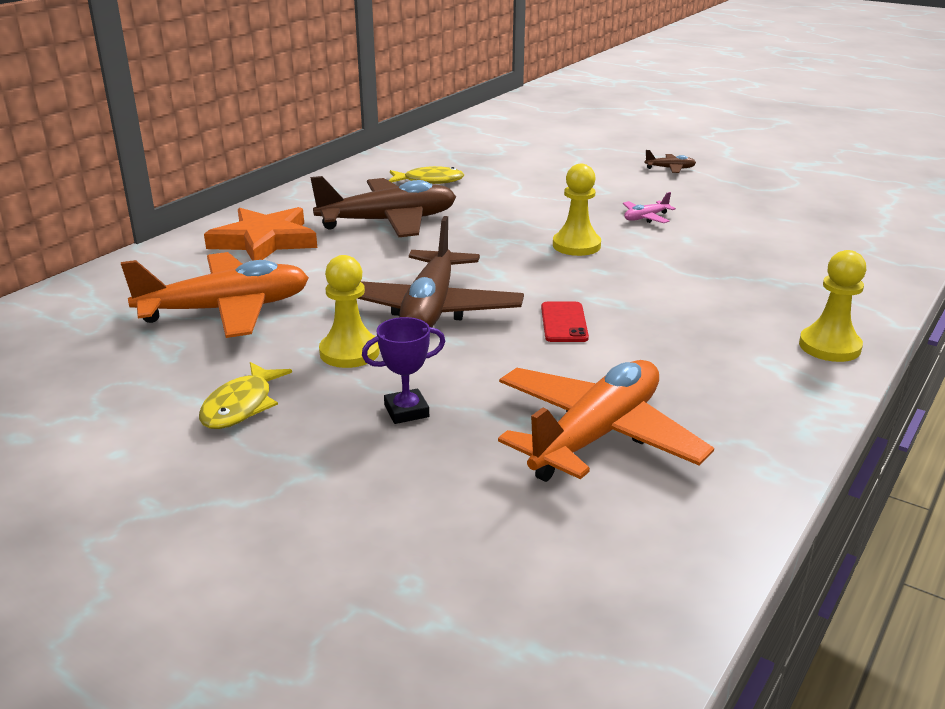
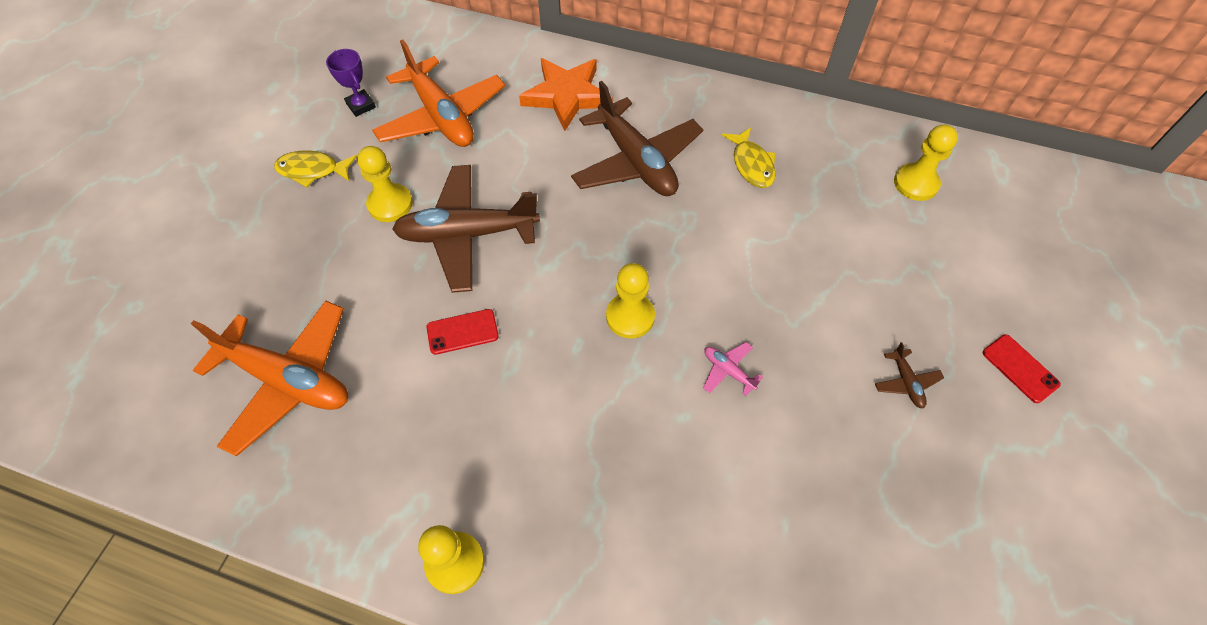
camera: 75 degrees right, 30 degrees up
purple trophy [362,317,445,424] -> purple trophy moved to [326,49,376,117]
none -> yellow pawn [894,124,958,201]
none -> red phone [983,334,1061,403]

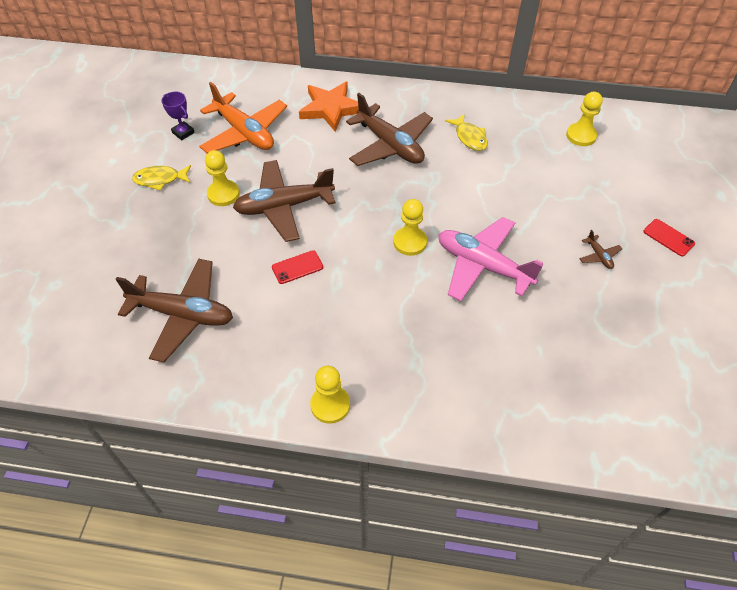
camera: 10 degrees left, 5 degrees down
orange plane [191,301,348,457] -> brown plane [116,258,233,362]
pink plane [703,342,763,396] -> pink plane [438,217,543,301], size x2.47

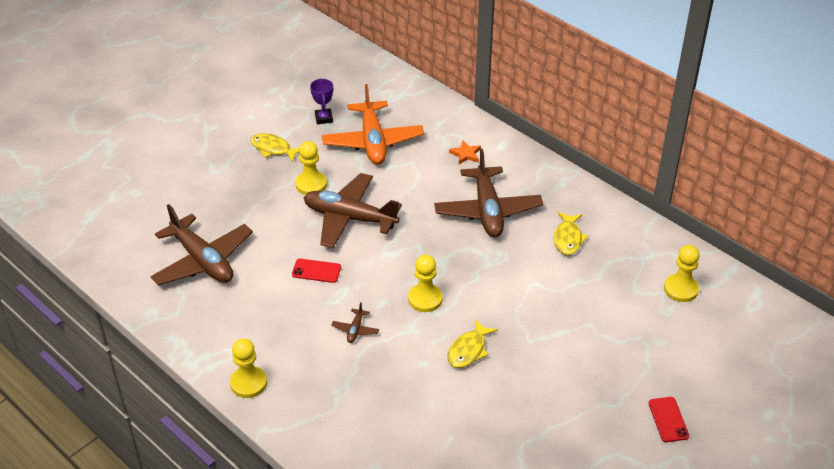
camera: 35 degrees right, 10 degrees down
orange star [299,82,359,132] -> orange star [449,141,481,164], size x0.47
pink plane [438,217,543,301] -> yellow fish [447,319,498,368]
brown plane [579,230,622,269] -> brown plane moved to [331,302,379,343]

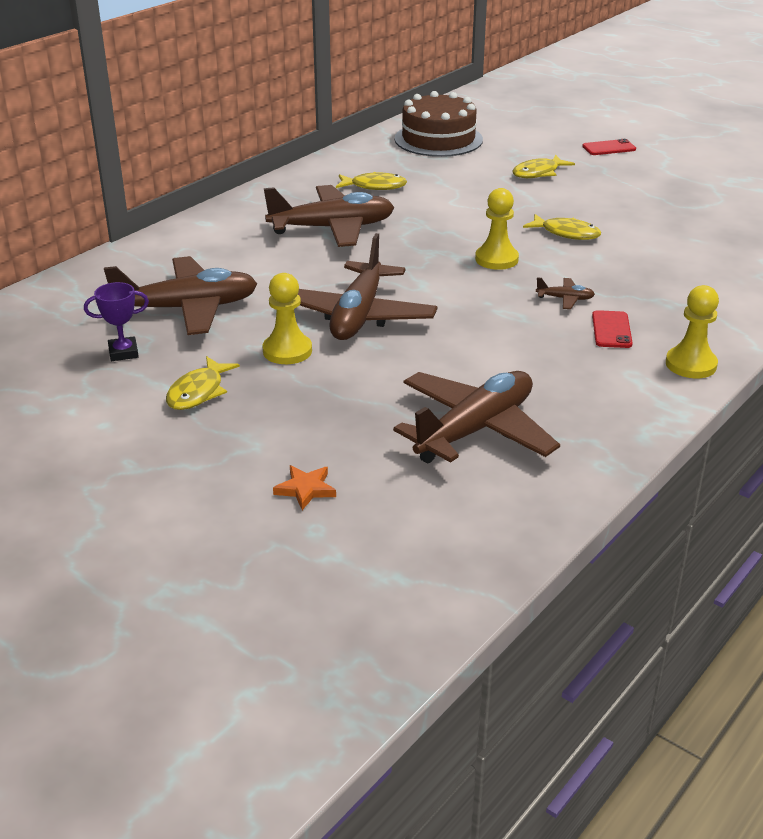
camera: 95 degrees left, 10 degrees down
red phone [292,259,341,283] -> red phone moved to [592,310,633,348]
orange plane [322,84,424,164] -> brown plane [104,256,257,335]
orange star [449,141,481,164] -> orange star moved to [273,465,336,510]
yellow pawn [664,245,700,302] -> brown cake [395,91,483,157]
none -> yellow fish [513,155,575,178]

